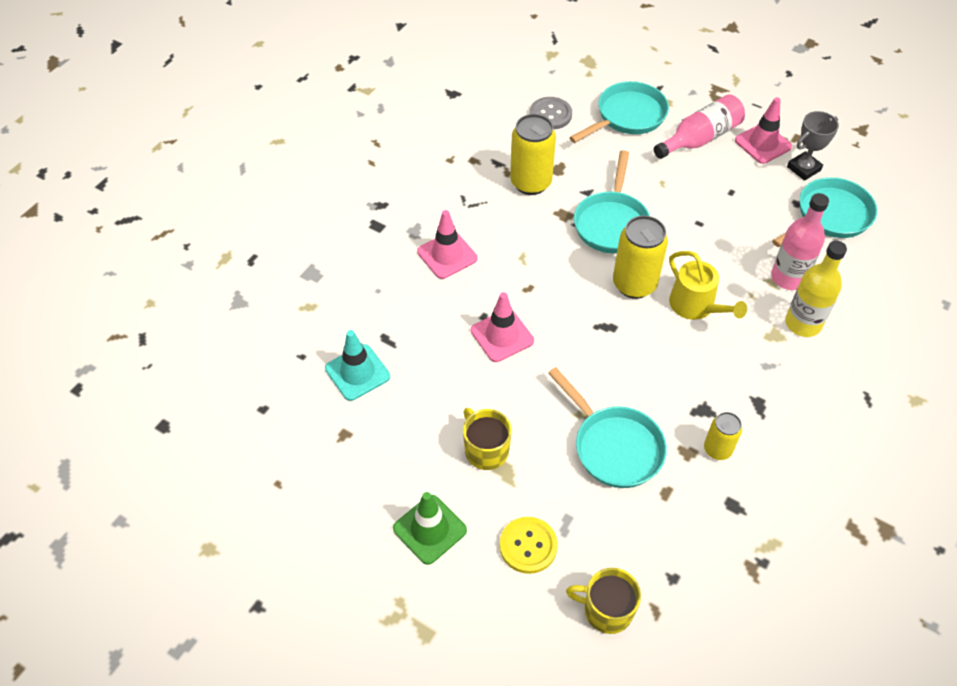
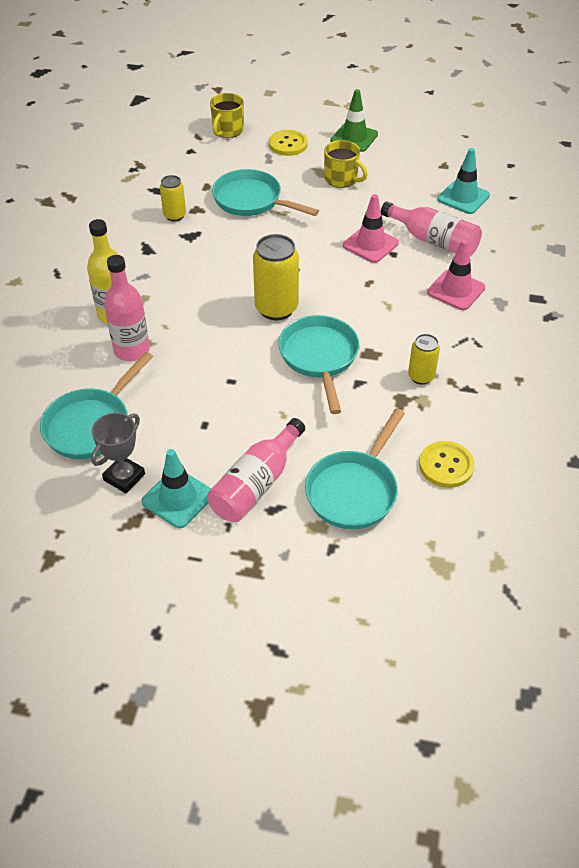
camera: 160 degrees right, 5 degrees down
yellow can [510,114,556,195] -> yellow can [408,334,440,385], size x0.58
grey button [530,97,572,130] -> yellow button [419,441,475,488]
yellow mug [566,568,641,634] -> yellow mug turned 120 degrees clockwise [210,93,244,138]
yellow watering can [669,251,747,320] -> none
pink traffic cone [735,97,792,164] -> turquoise traffic cone [142,449,211,528]
none -> pink bottle [381,201,482,256]

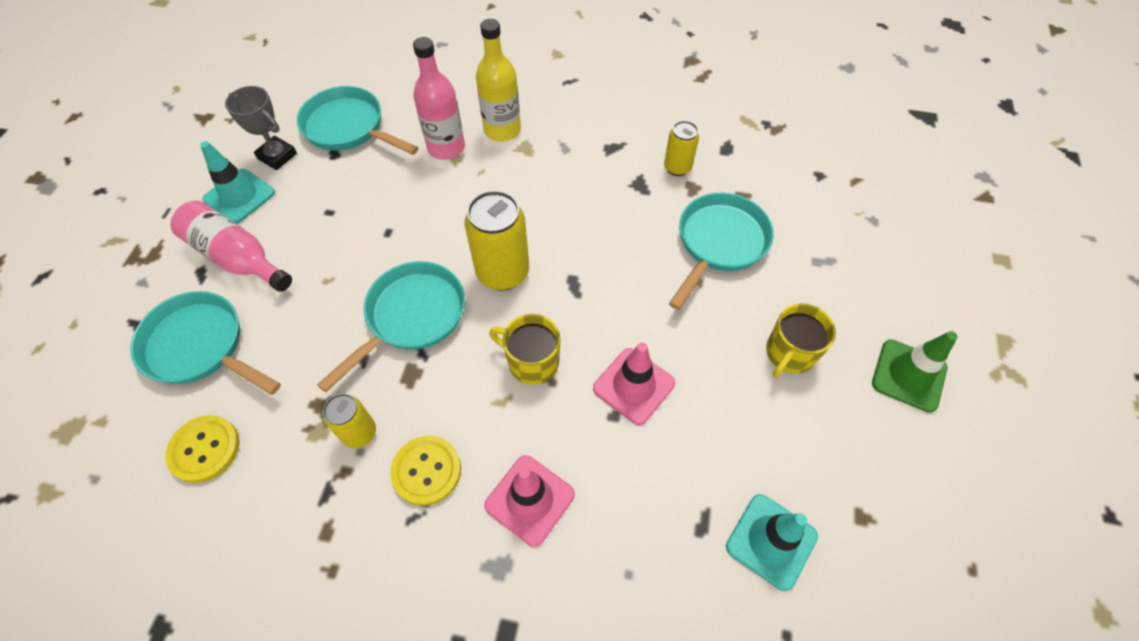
camera: 90 degrees right, 10 degrees up
yellow mug [210,93,244,138] -> yellow mug moved to [489,314,561,385]
yellow button [269,130,308,156] -> yellow button moved to [390,436,461,506]
turquoise pan [278,315,360,414] -> turquoise pan turned 45 degrees counterclockwise [317,261,465,392]
pink bottle [381,201,482,256] -> none

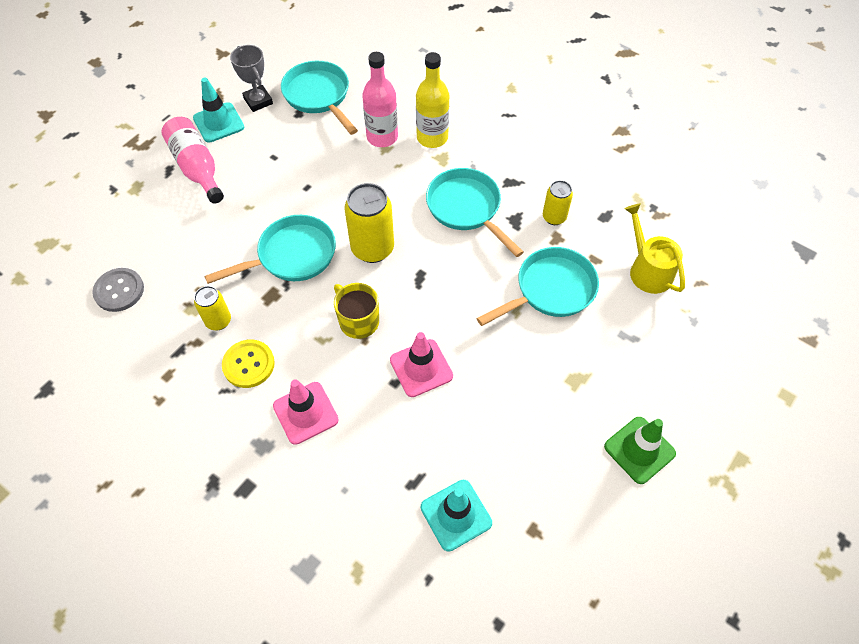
camera: 25 degrees right, 0 degrees up
turquoise pan [130,291,281,395] -> turquoise pan moved to [426,168,524,257]
yellow button [165,415,240,483] -> grey button [92,268,144,312]
yellow mug [766,303,836,378] -> none
none -> yellow watering can [625,204,685,294]

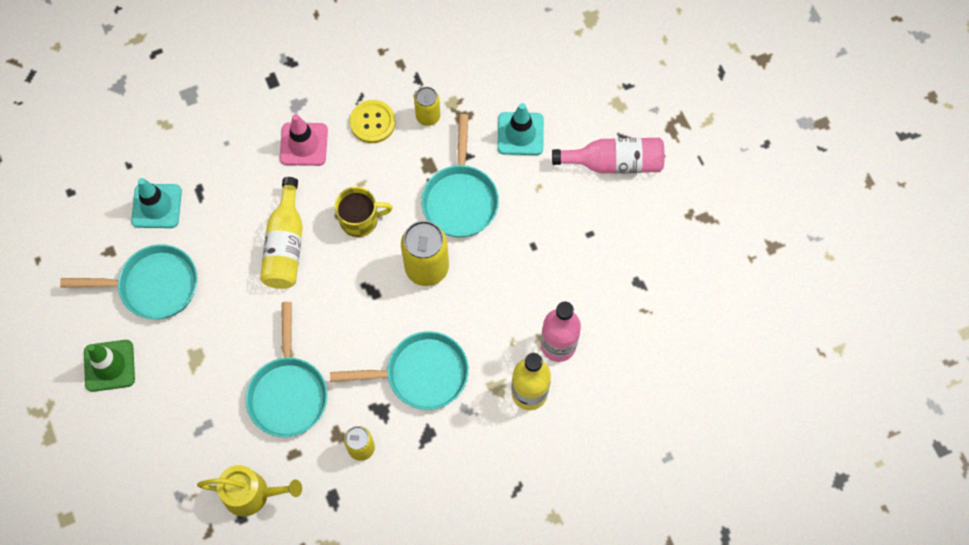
camera: 120 degrees right, 10 degrees up
grey button [92,268,144,312] -> none
turquoise traffic cone [193,78,244,143] -> turquoise traffic cone moved to [497,103,544,155]
grey trophy [230,45,273,112] -> none
turquoise pan [281,61,358,135] -> turquoise pan moved to [60,244,198,319]
pink traffic cone [390,332,453,397] -> yellow bottle [260,177,303,289]

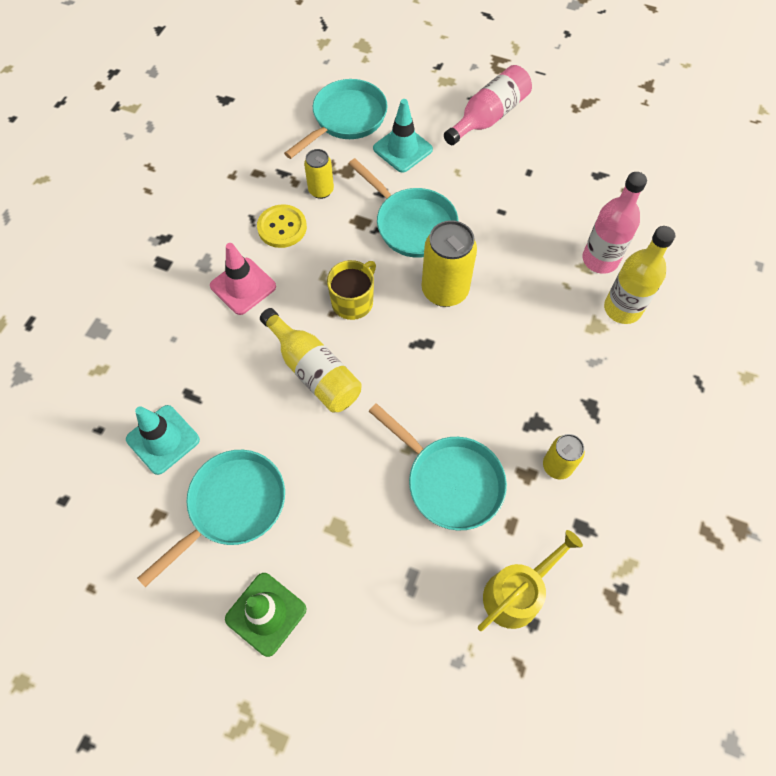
camera: 45 degrees left, 5 degrees down
turquoise pan [330,331,469,410] -> turquoise pan moved to [284,79,388,159]

